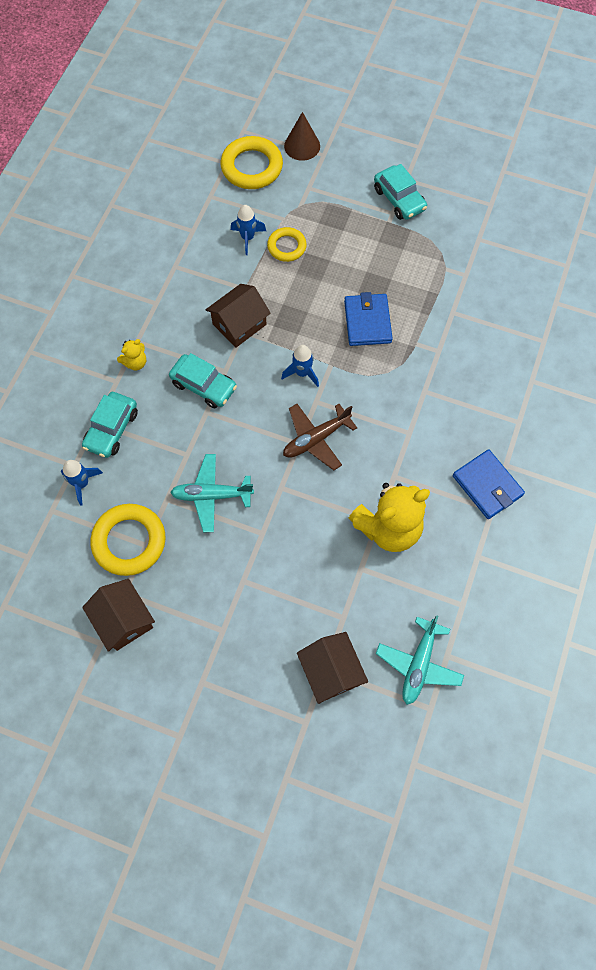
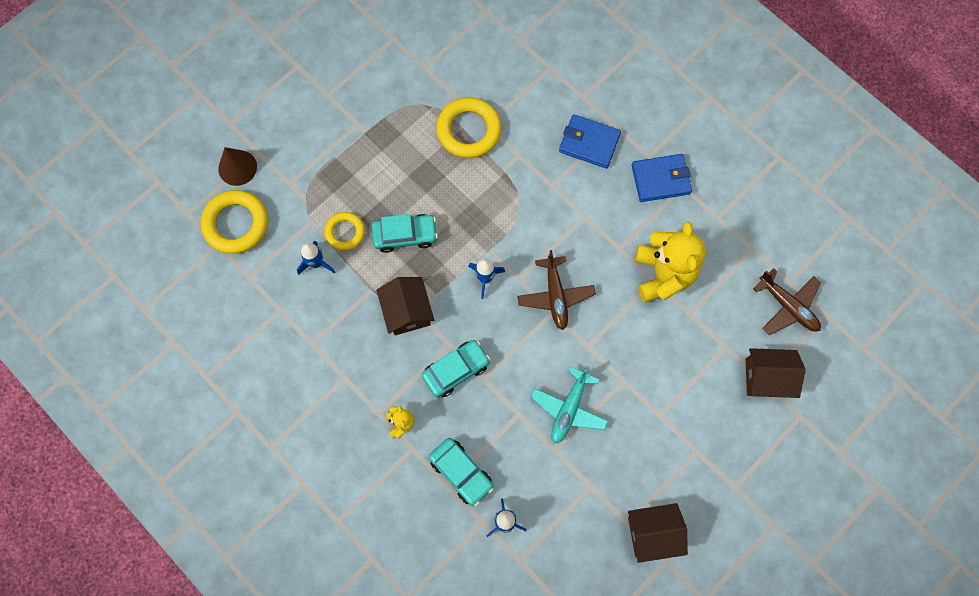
camera: 65 degrees left, 5 degrees up
yellow ring [90,504,166,576] -> yellow ring moved to [436,97,502,158]
blue wallet [344,292,393,346] -> blue wallet moved to [559,114,621,168]
turquoise car [374,164,427,220] -> turquoise car moved to [372,214,438,253]
turquoise plane [376,615,464,705] -> brown plane [753,268,821,335]

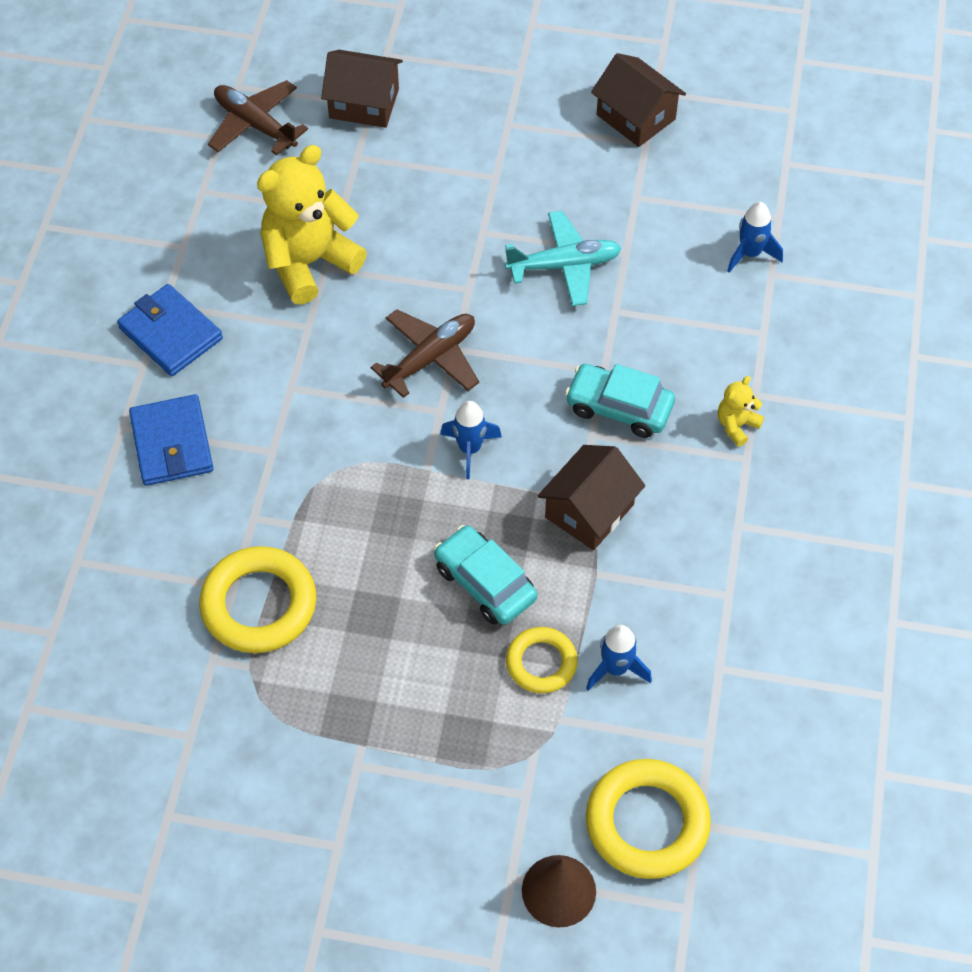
camera: 125 degrees left, 15 degrees down
turquoise car [429,438,493,506] -> none
brown house [746,348,806,398] -> brown house turned 45 degrees counterclockwise [321,50,403,128]
brown plane [753,268,821,335] -> brown plane turned 60 degrees counterclockwise [208,80,308,155]

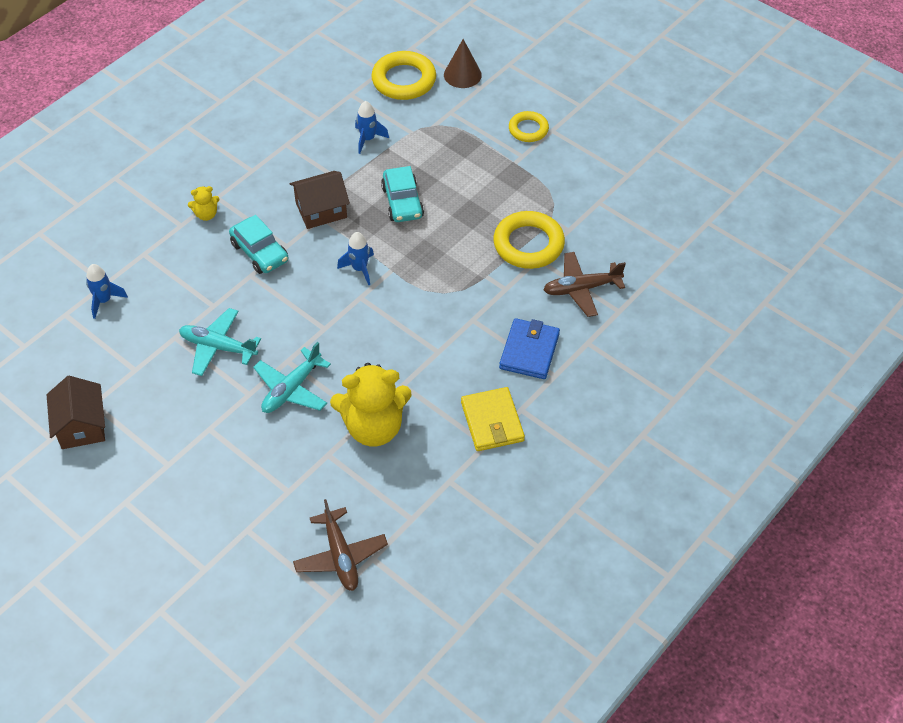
camera: 150 degrees left, 5 degrees down
blue wallet [117,284,223,376] -> yellow wallet [461,387,525,451]
brown house [321,50,403,128] -> none
brown plane [371,309,479,398] -> brown plane moved to [543,252,626,317]
yellow ring [506,627,578,693] -> yellow ring moved to [509,111,549,142]
none -> turquoise plane [253,342,331,413]

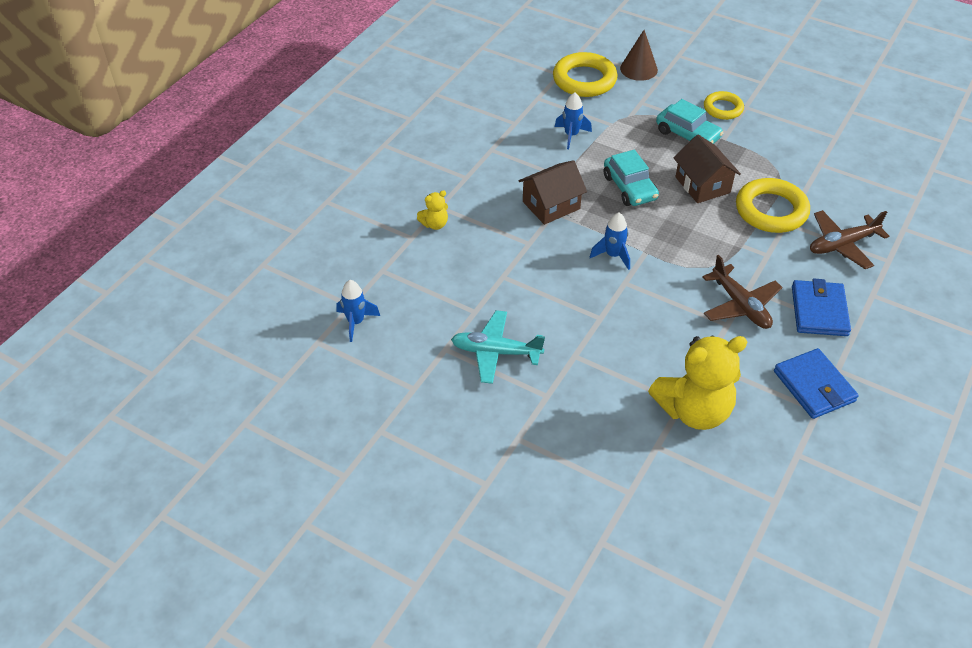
camera: 10 degrees left, 5 degrees down
brown house [47,376,105,449] -> brown house moved to [673,135,741,203]
turquoise car [229,215,288,274] -> turquoise car moved to [656,99,723,144]
turquoise plane [253,342,331,413] -> none
brown plane [293,499,388,591] -> brown plane moved to [702,255,783,329]
yellow wallet [461,387,525,451] -> blue wallet [774,348,859,419]

